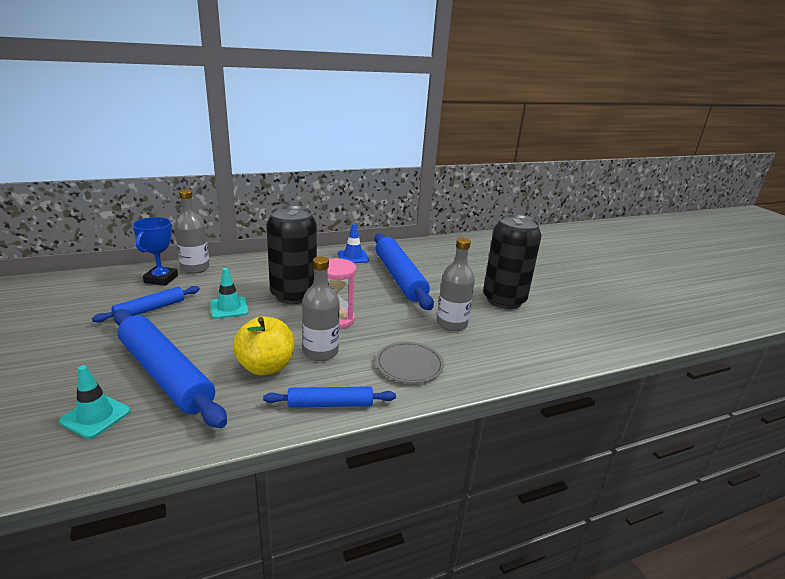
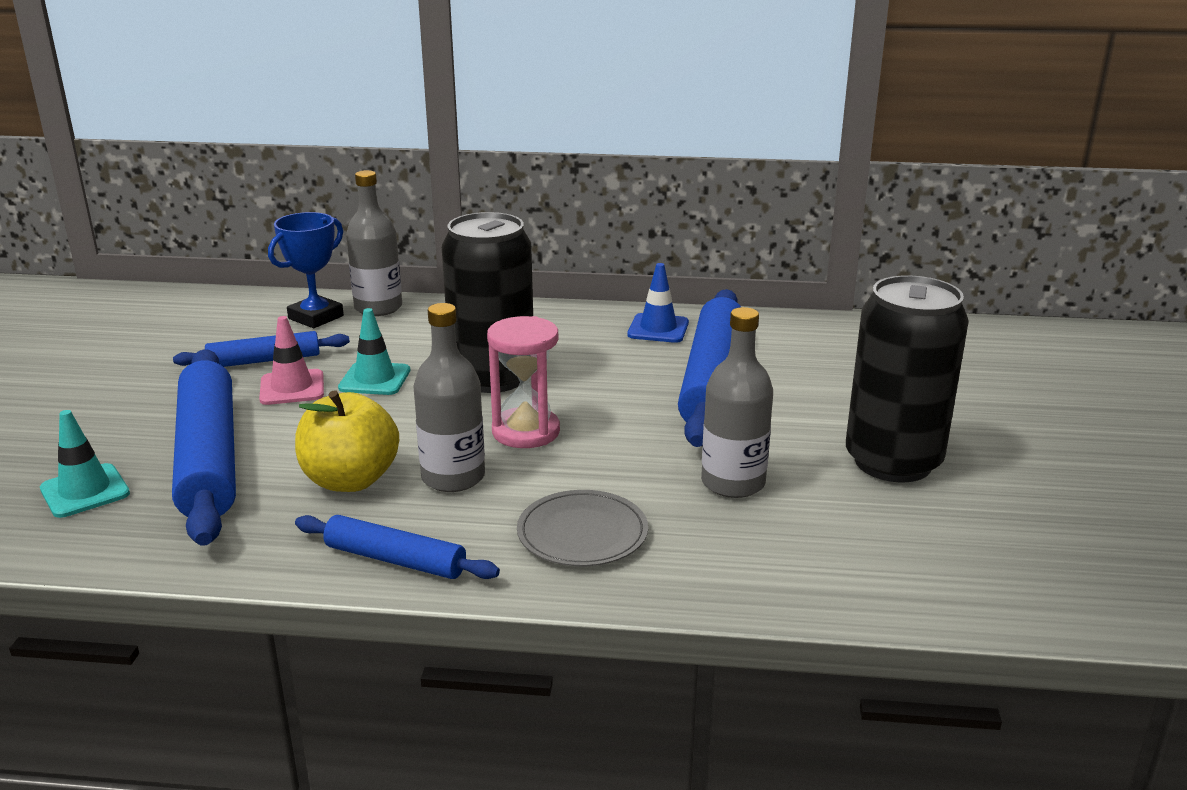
camera: 30 degrees right, 0 degrees up
none -> pink traffic cone [259,316,324,405]

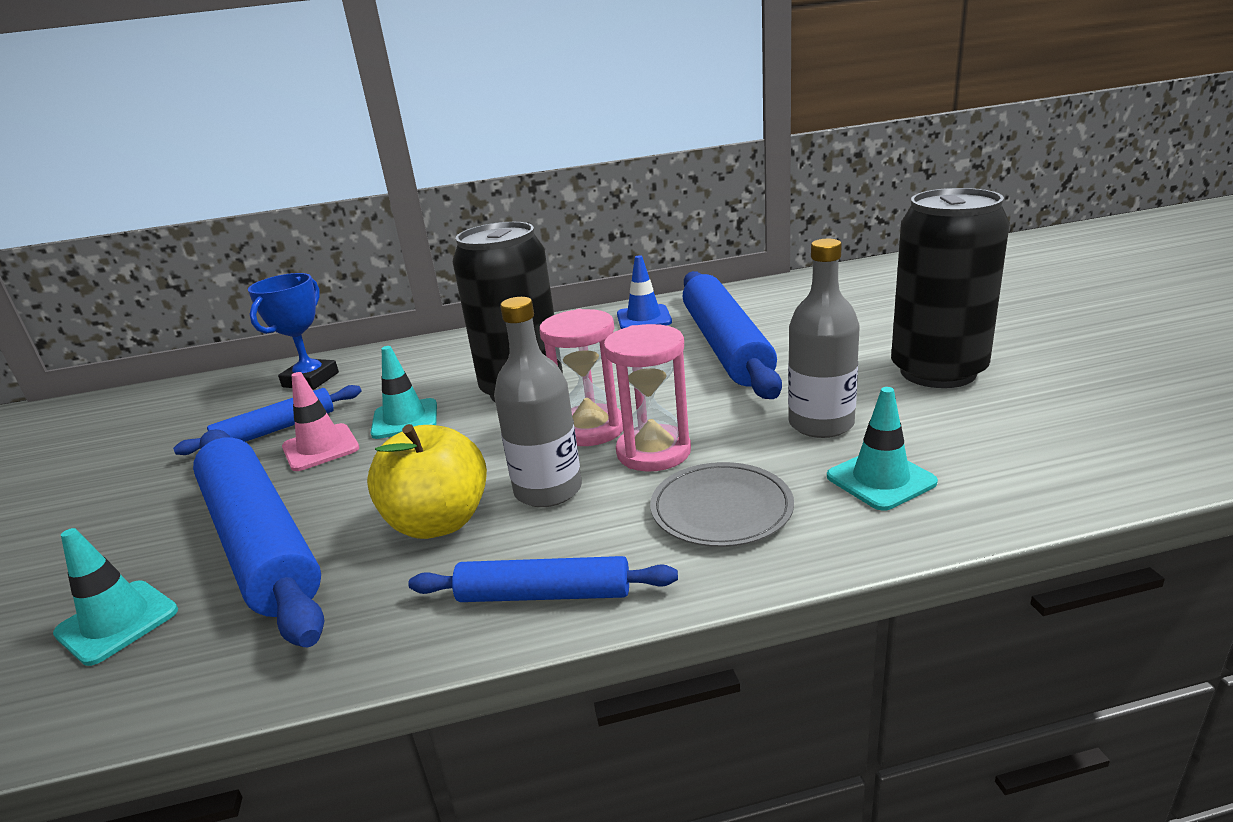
camera: 15 degrees left, 0 degrees up
grey bottle [346,170,402,316] -> none
none -> pink hourglass [603,324,691,471]
none -> turquoise traffic cone [827,387,938,511]

